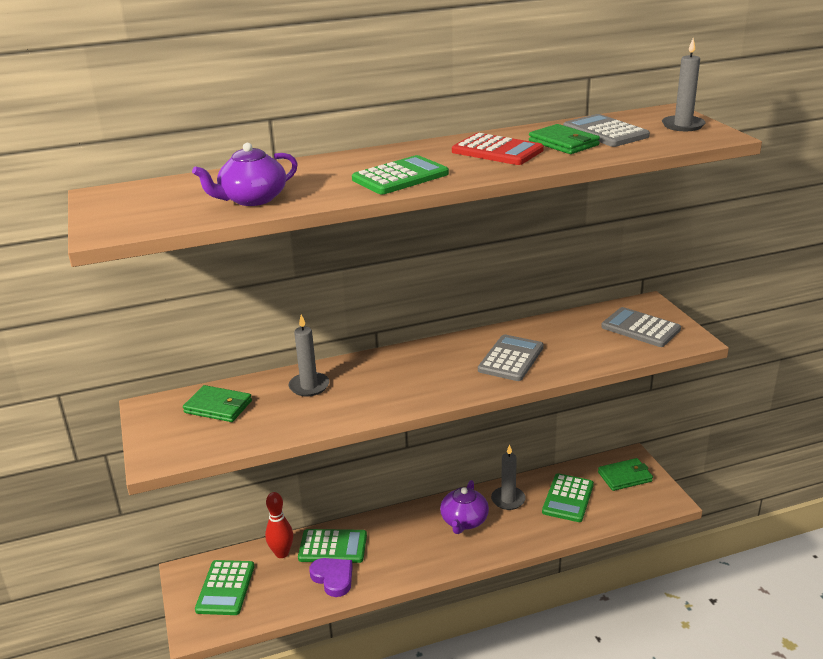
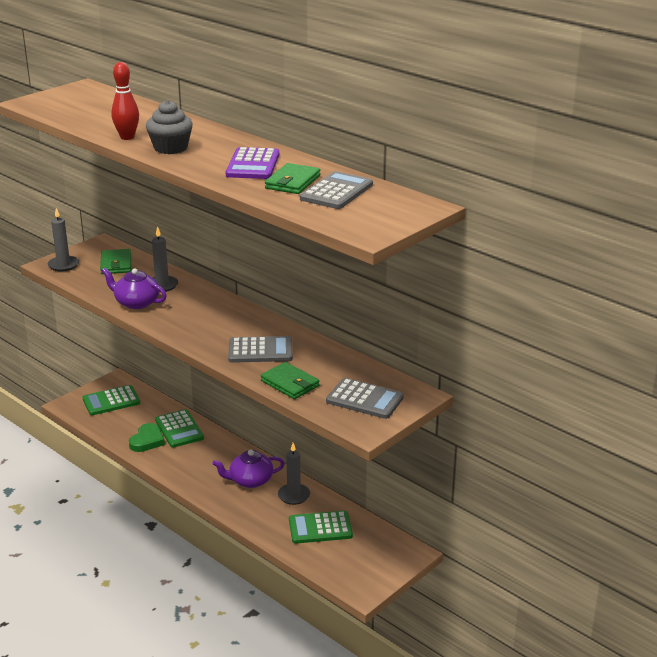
camera: 60 degrees right, 0 degrees up
purple teapot [192,143,298,206] -> purple teapot moved to [102,268,167,309]
red bowling pin [265,492,293,558] -> red bowling pin moved to [111,62,139,140]
purple heart [309,558,353,597] -> green heart [129,423,165,452]
green calculator [352,155,449,194] -> grey cupcake [146,100,193,154]
red calculator [452,133,544,165] -> purple calculator [225,147,279,179]
green wallet [598,458,653,491] -> green wallet moved to [261,362,320,399]
grey calculator [601,307,681,347] -> grey calculator turned 105 degrees clockwise [326,378,404,419]
grey candle [662,38,706,131] -> grey candle moved to [48,208,79,272]

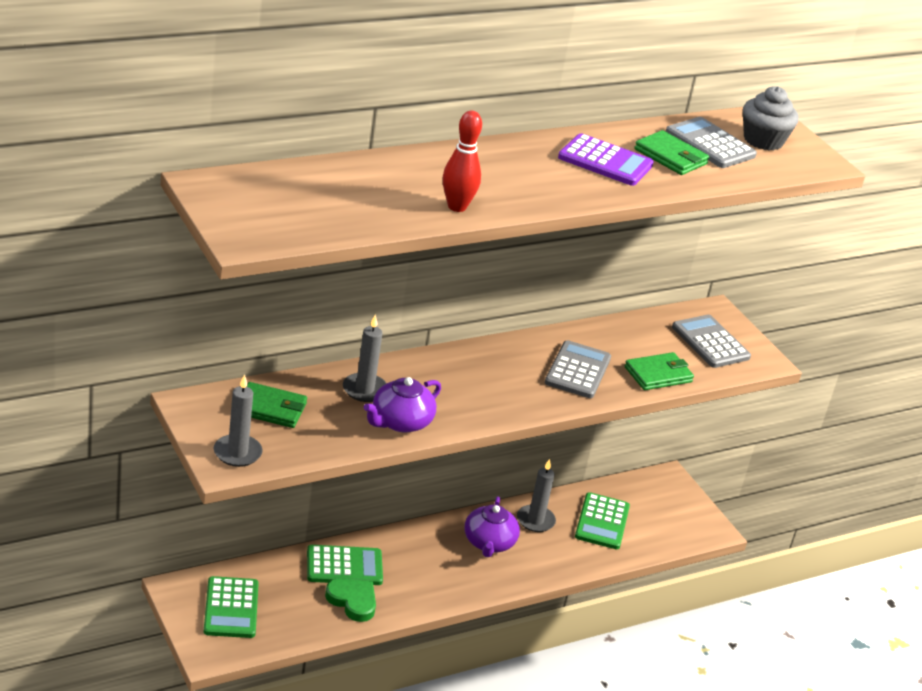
camera: 75 degrees left, 5 degrees up
grey cupcake [146,100,193,154] -> grey cupcake moved to [743,86,799,150]
grey calculator [326,378,404,419] -> grey calculator turned 75 degrees counterclockwise [672,315,751,368]

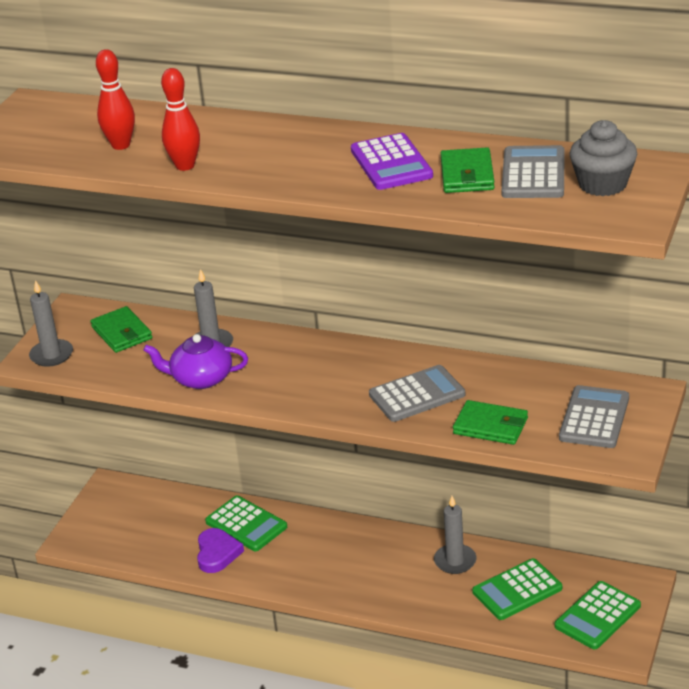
camera: 55 degrees right, 0 degrees up
green calculator [204,576,259,638] -> green calculator moved to [555,581,641,649]
green heart [325,578,376,622] -> purple heart [197,528,244,573]
purple teapot [465,496,520,557] -> none
none -> red bowling pin [96,49,135,150]

